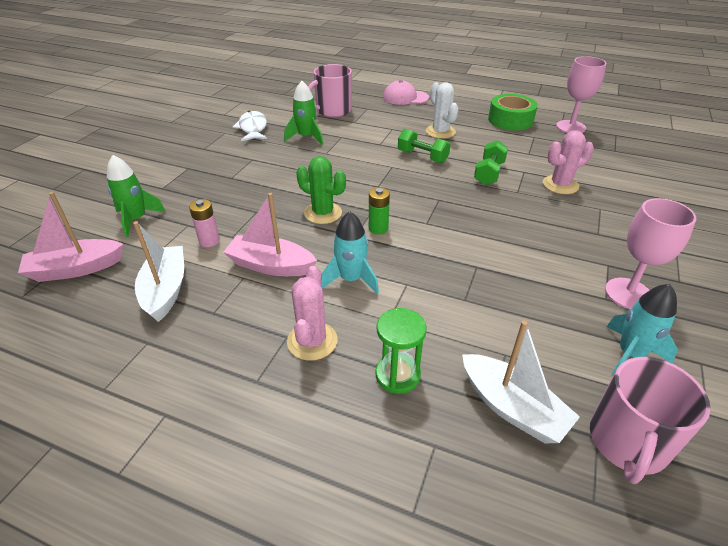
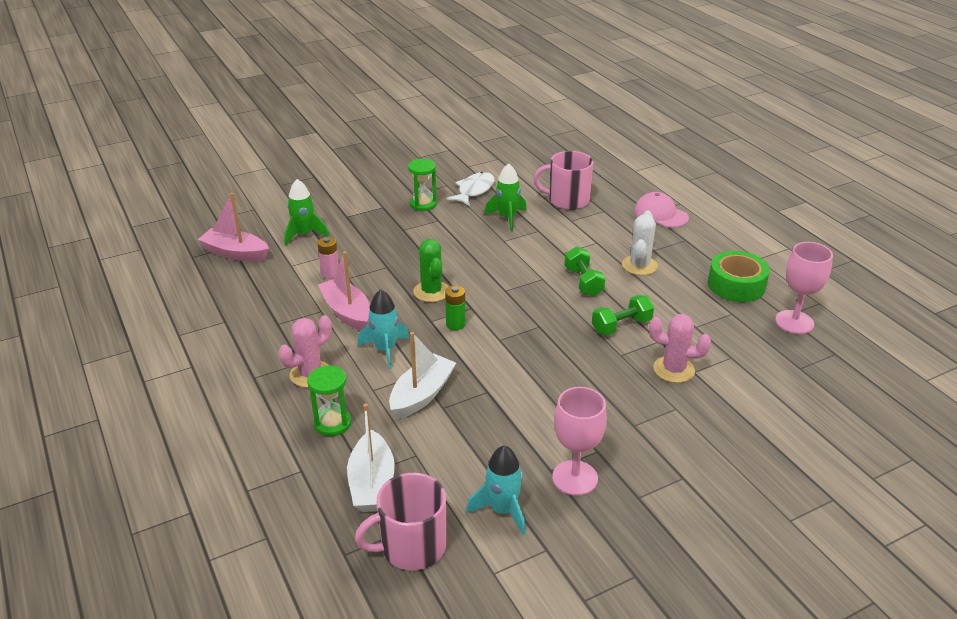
camera: 40 degrees right, 5 degrees down
white boat [133,221,184,322] -> white boat moved to [389,332,456,419]
none -> green hourglass [408,159,437,211]

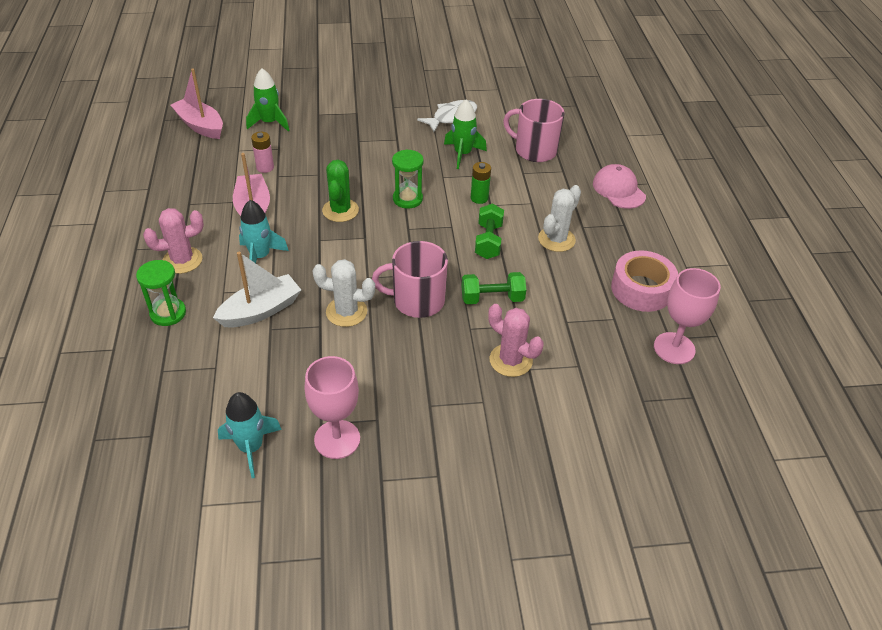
camera: 20 degrees right, 10 degrees up
white boat [347,403,395,512] -> none
pink mug [355,473,446,571] -> pink mug moved to [372,241,448,318]
green hourglass [408,159,437,211] -> green hourglass moved to [392,149,424,209]
green battery [445,285,466,330] -> green battery moved to [471,162,491,204]
green tape [708,251,770,302] -> pink tape [611,250,678,312]
none -> white cactus [313,259,375,327]

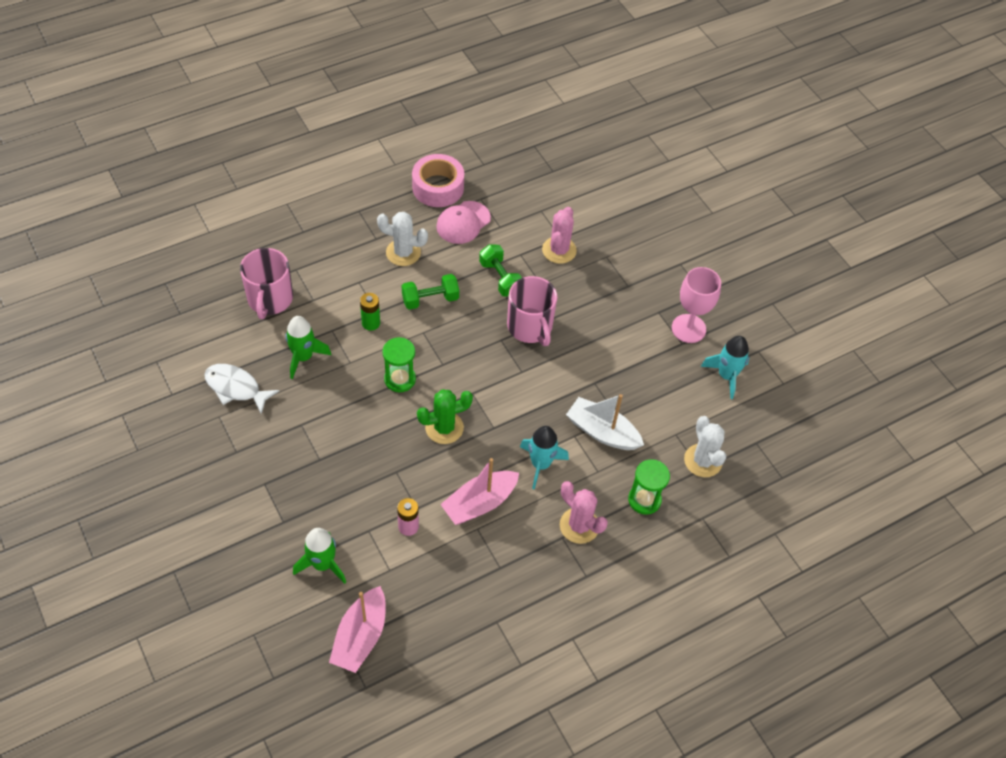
camera: 115 degrees left, 10 degrees up
white cactus [313,259,375,327] -> white cactus moved to [684,416,726,477]
pink cap [593,164,646,209] -> pink cap moved to [436,201,491,244]
pink goblet [654,268,721,364] -> none

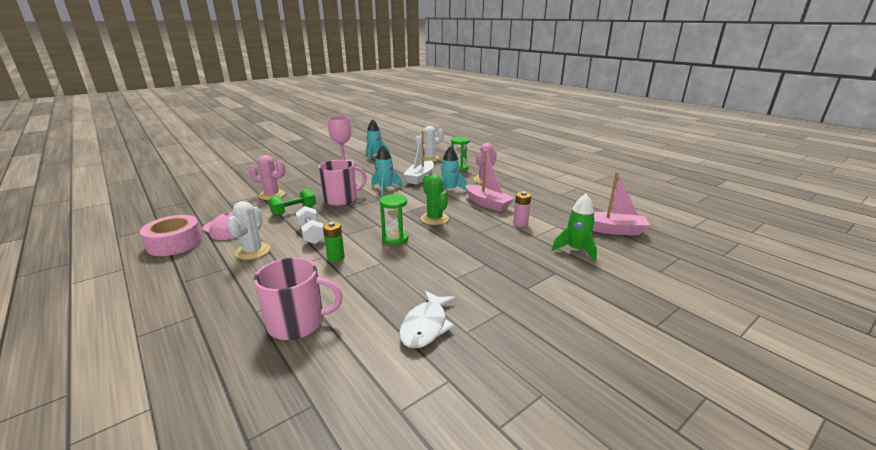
camera: 95 degrees left, 30 degrees down
green rocket [285,316,331,379] -> none
green dumbbell [402,274,459,310] -> white dumbbell [296,206,324,244]
none -> turquoise rocket [371,145,402,196]

